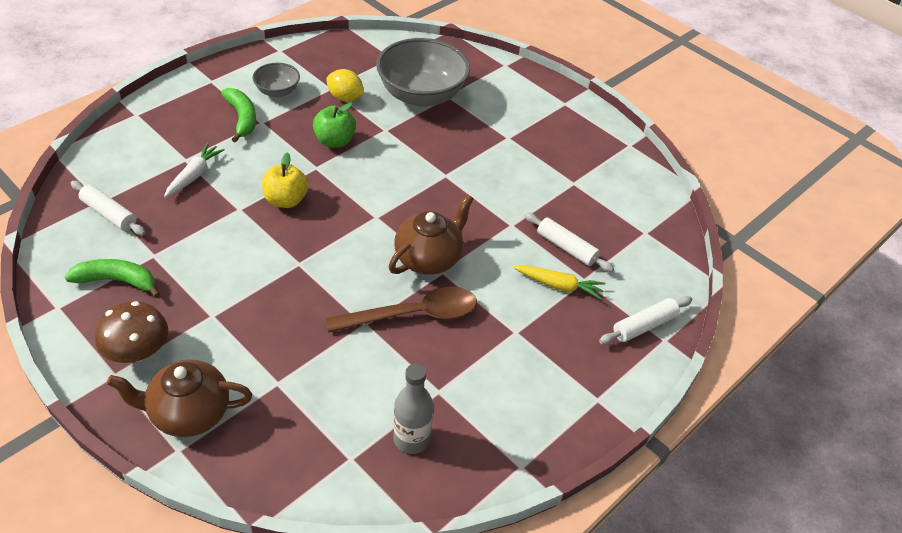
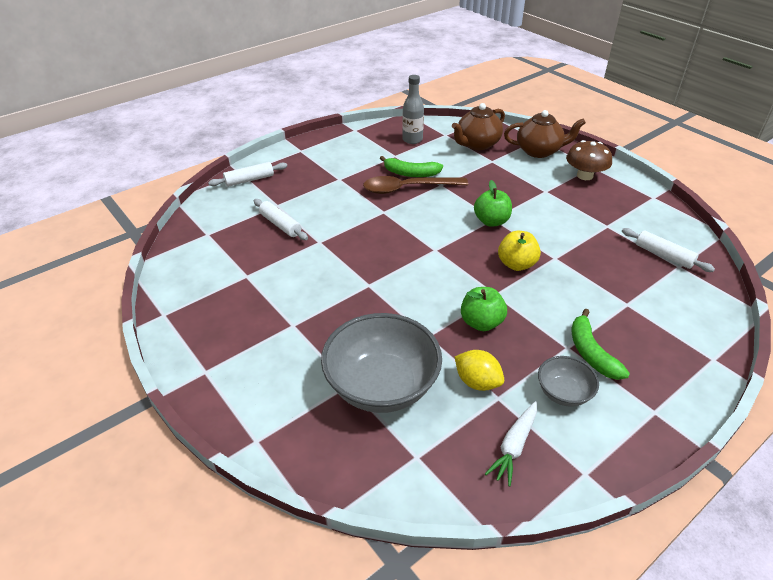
camera: 170 degrees left, 5 degrees down
green banana [65,259,160,298] -> green banana moved to [380,156,443,177]
white carrot [164,143,225,197] -> white carrot moved to [485,401,537,487]
brown teapot [389,194,474,275] -> brown teapot moved to [452,103,505,150]
yellow carrot [514,265,605,300] -> none
none -> green apple [474,180,512,227]

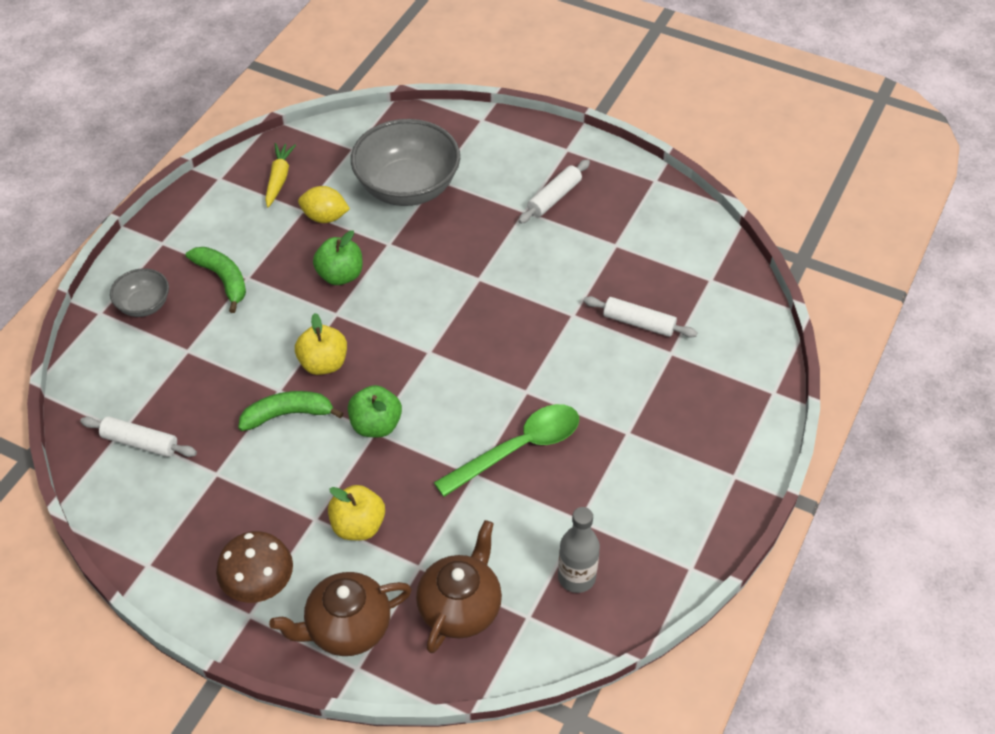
camera: 155 degrees right, 10 degrees up
white rolling pin [208,162,287,187] -> white rolling pin moved to [518,159,590,224]
brown spoon [363,176,468,194] -> green spoon [434,404,579,497]
green banana [380,156,443,177] -> green banana moved to [238,391,343,431]
white carrot [485,401,537,487] -> yellow carrot [265,143,296,207]
grey bowl [538,356,599,407] -> grey bowl moved to [110,268,169,317]
none -> yellow apple [328,485,385,540]

